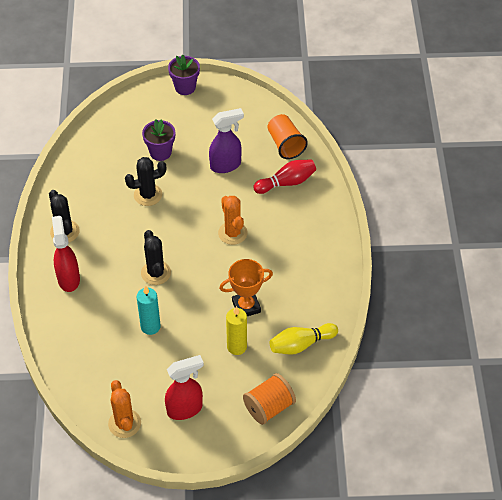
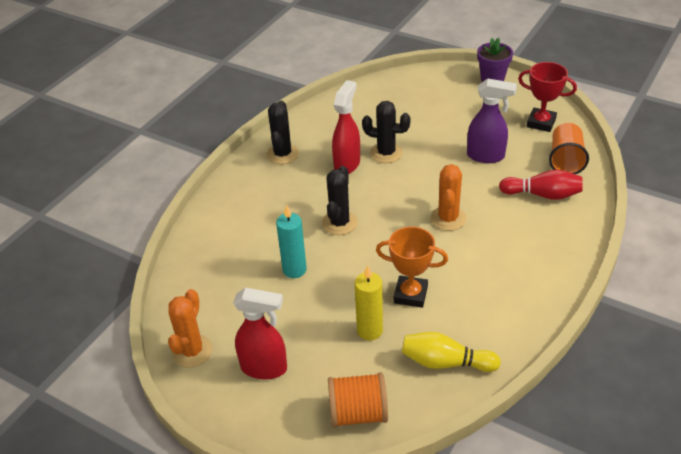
camera: 35 degrees right, 10 degrees down
red spray bottle [52,216,80,292] -> red spray bottle moved to [332,80,360,174]
purple flower pot [142,119,175,161] -> none
none -> red trophy [518,62,577,132]

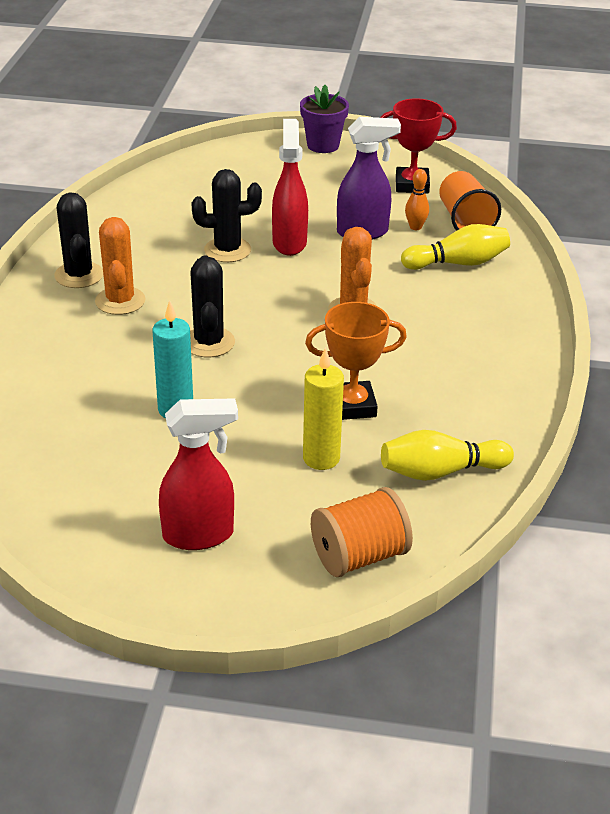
camera: 25 degrees left, 5 degrees down
orange cactus [168,289,213,368] -> orange cactus moved to [95,217,146,315]
red spray bottle [332,80,360,174] -> red spray bottle moved to [272,119,308,256]
red bowling pin [499,170,583,200] -> yellow bowling pin [401,224,510,270]
none -> orange bowling pin [405,169,429,230]

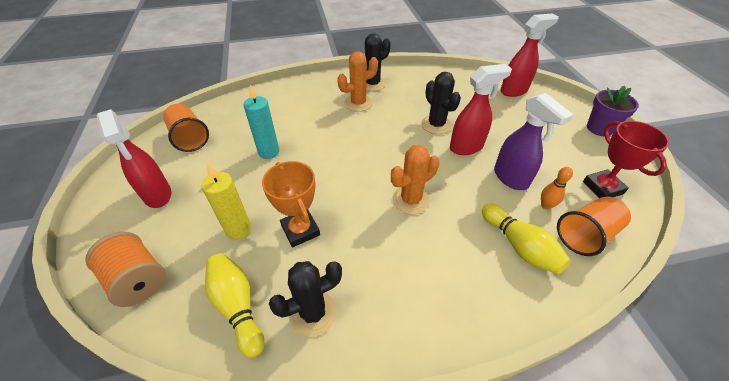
camera: 70 degrees right, 10 degrees up
black cactus [190,255,235,357] -> black cactus moved to [269,261,342,337]
none -> orange cup [163,104,209,152]
none -> red spray bottle [500,13,559,97]

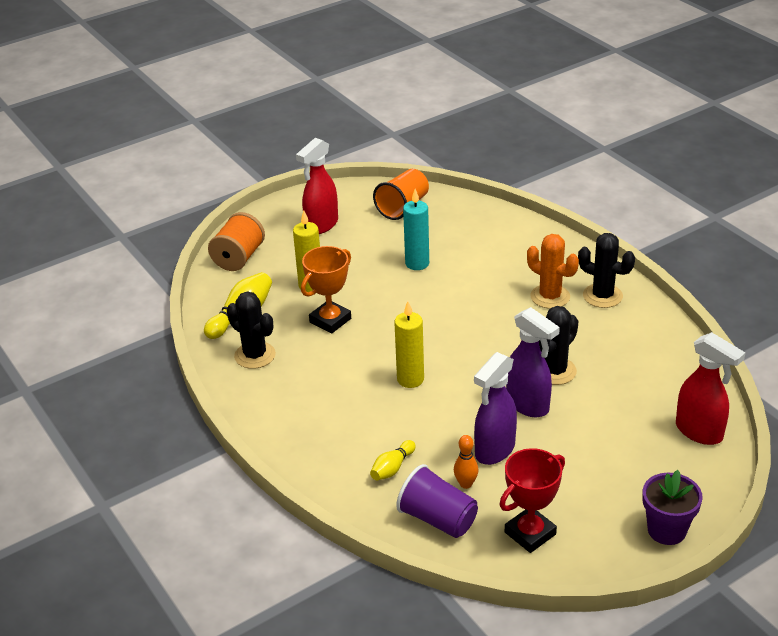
camera: 70 degrees right, 10 degrees down
orange cactus [391,145,440,214] -> yellow candle [394,301,424,388]
red spray bottle [450,64,512,155] -> purple spray bottle [506,307,560,417]
yellow bowling pin [482,203,571,274] -> yellow bowling pin [370,440,416,481], size x0.62
orange cup [557,197,631,256] -> purple cup [396,464,478,538]

